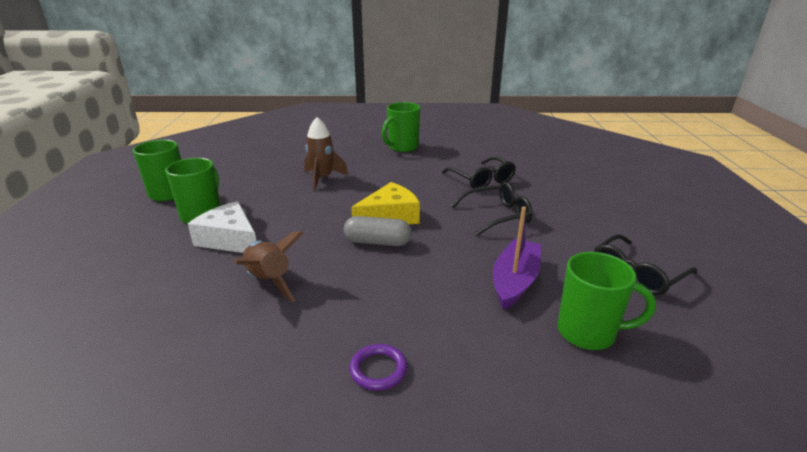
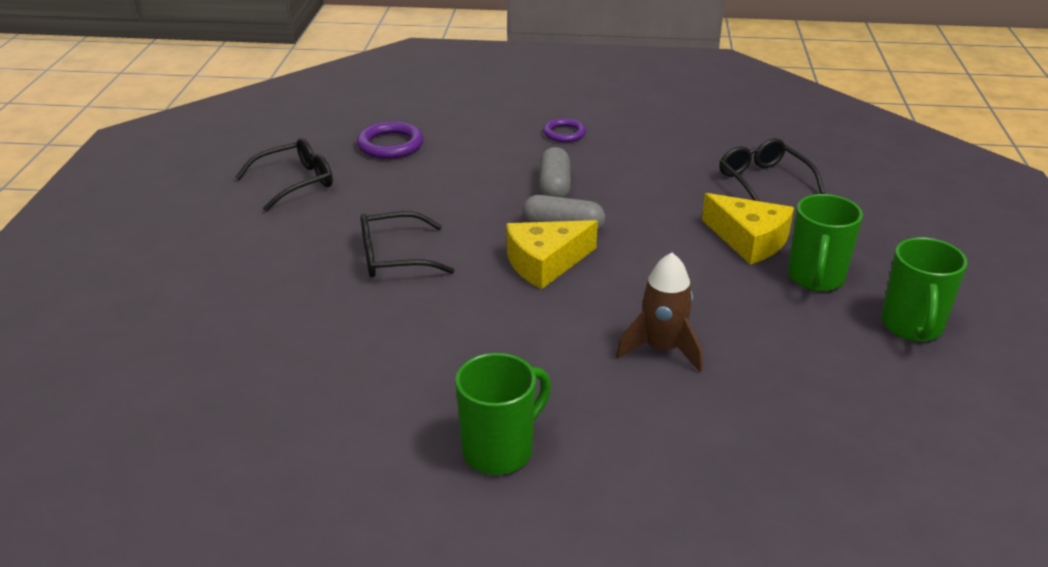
camera: 175 degrees left, 5 degrees up
white cheese [188,201,256,253] -> yellow cheese [702,193,794,265]
brown rocket [234,231,303,302] -> none
black glasses [442,157,516,189] -> black glasses moved to [719,138,825,201]
purple boat [493,207,541,310] -> none
green mug [557,252,656,350] -> purple ring [357,121,424,159]
none -> grey capsule [539,147,571,198]

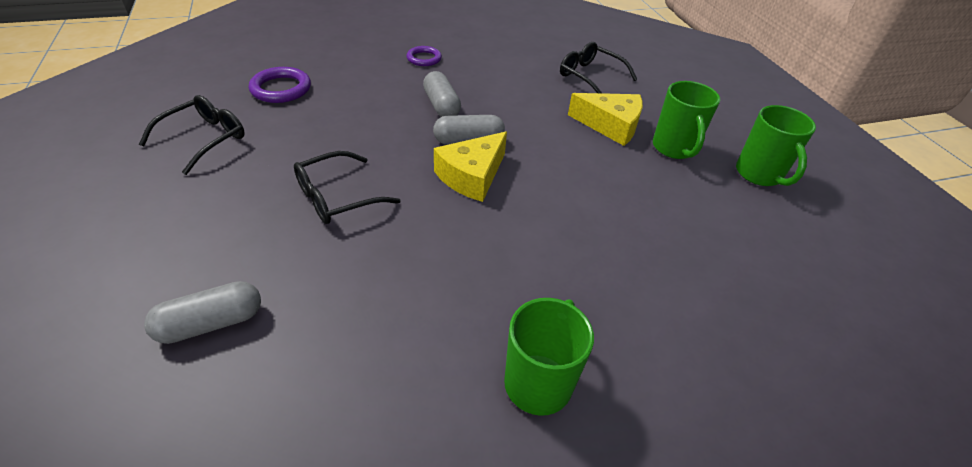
camera: 25 degrees left, 10 degrees up
brown rocket [616,253,702,372] -> none
none -> grey capsule [144,281,261,344]

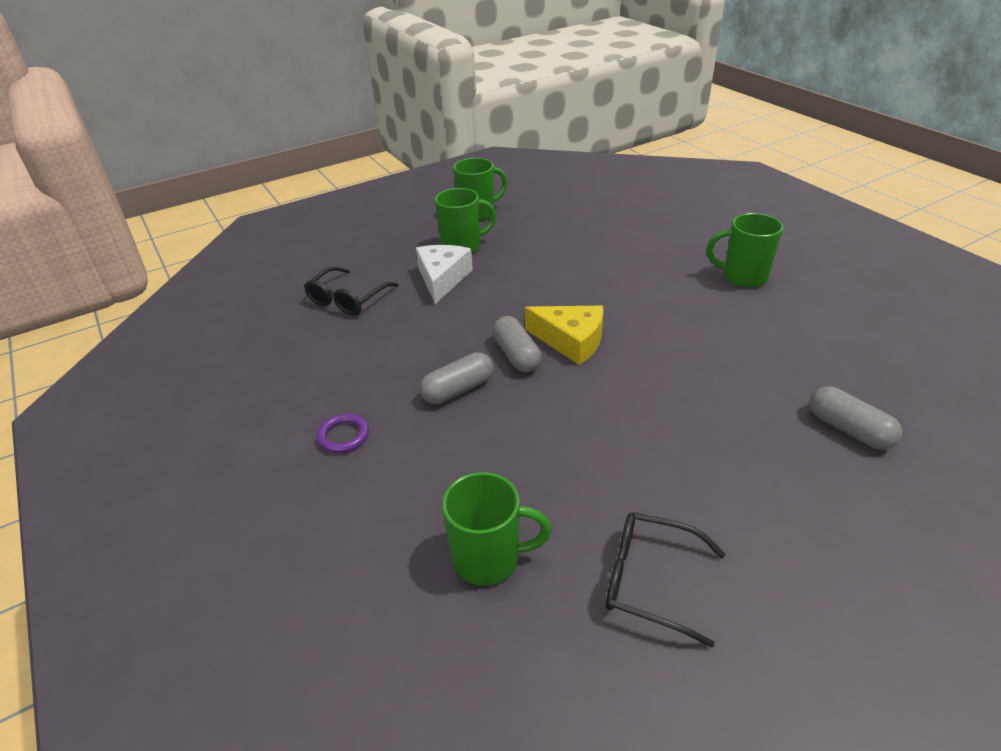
camera: 100 degrees left, 5 degrees down
purple ring [249,67,311,103] -> green mug [442,472,552,586]
black glasses [294,151,401,224] -> none
yellow cheese [568,93,643,146] -> white cheese [416,245,473,304]

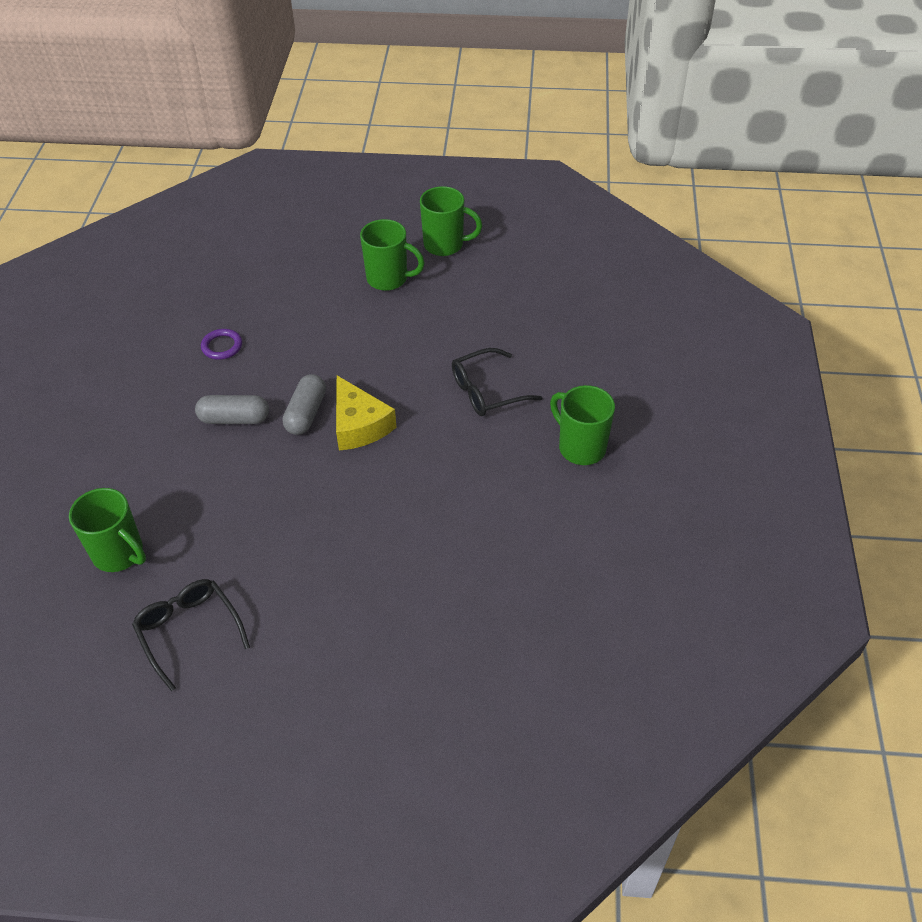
camera: 35 degrees right, 10 degrees up
black glasses [304,266,399,316] -> black glasses moved to [452,348,543,416]
purple ring [317,414,369,453] -> purple ring moved to [201,329,242,360]
white cheese [416,245,473,304] -> none
grey capsule [810,386,902,450] -> none

